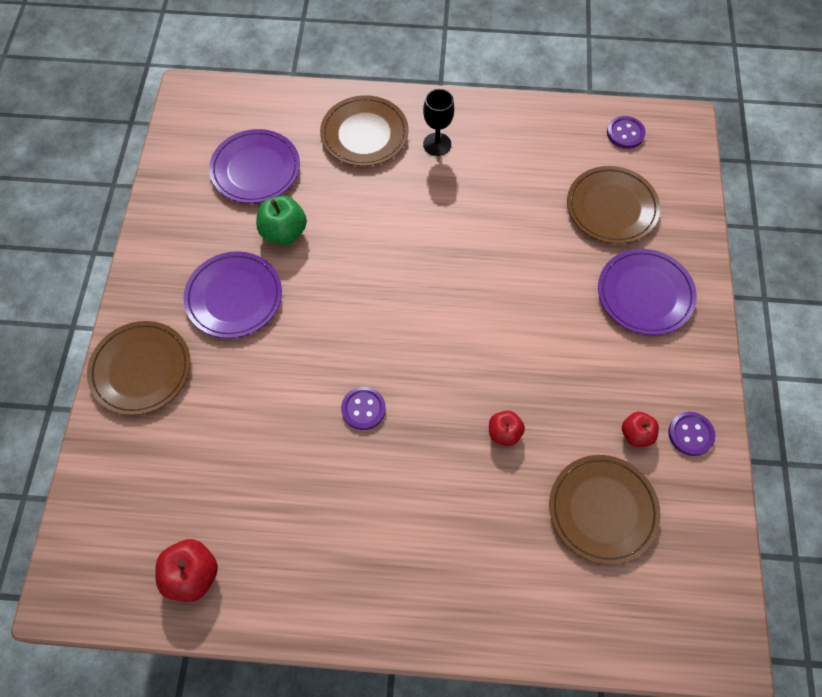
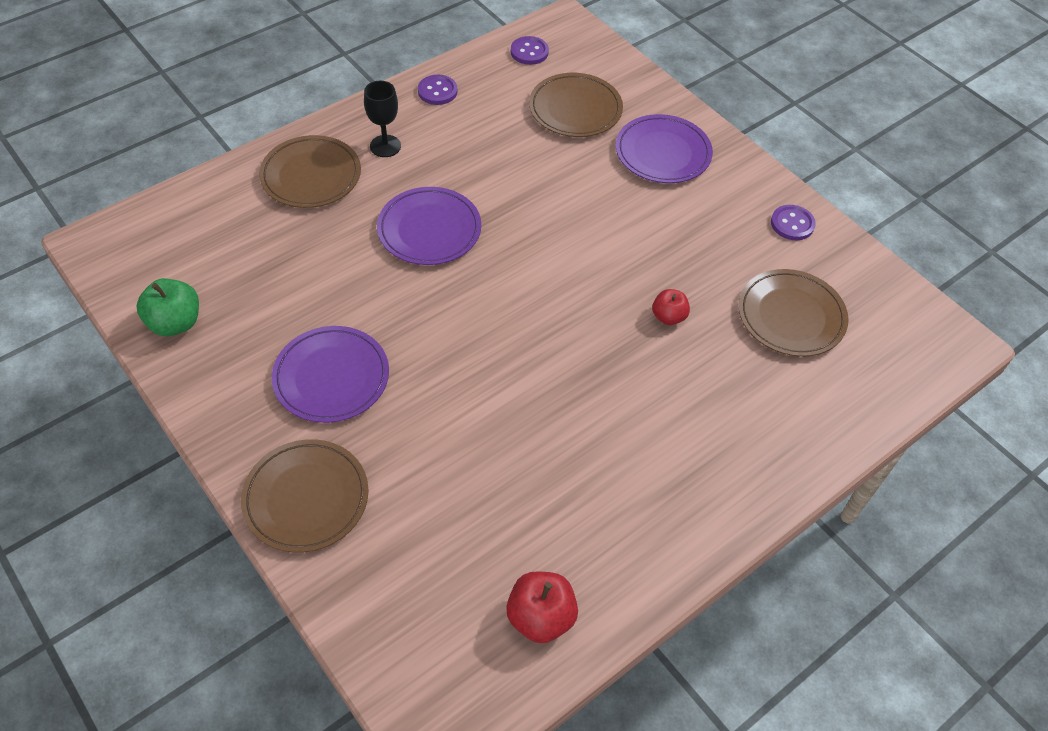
camera: 45 degrees left, 10 degrees down
purple plate [209,129,300,203] -> purple plate moved to [377,187,481,265]
green apple [256,196,307,245] -> green apple moved to [136,278,199,336]
purple button [341,387,386,430] -> purple button moved to [418,75,457,105]
red apple [622,412,659,447] -> none

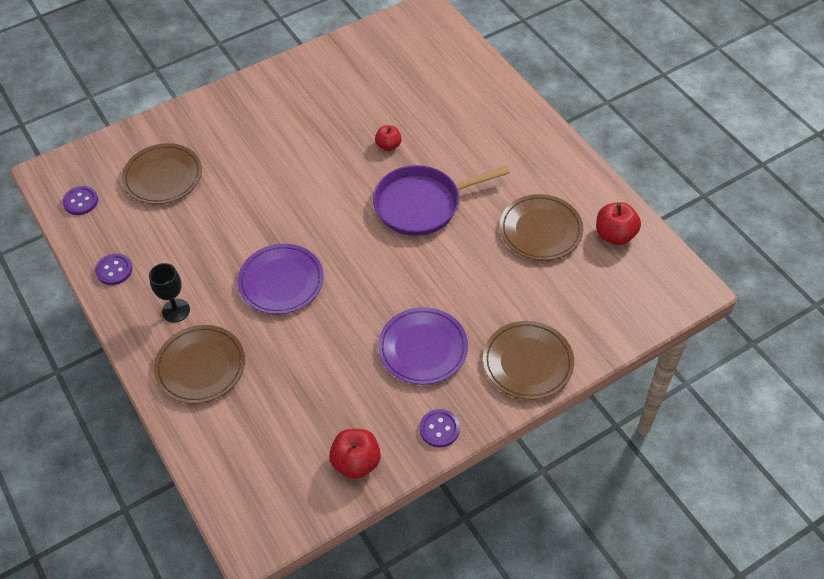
camera: 80 degrees left, 0 degrees up
green apple [136,278,199,336] -> red apple [329,429,381,479]
purple plate [616,114,713,183] -> none
brown plate [738,269,849,357] -> brown plate moved to [500,194,583,261]
purple button [771,205,816,240] -> purple button moved to [419,409,460,448]
none -> purple pan [373,165,510,236]

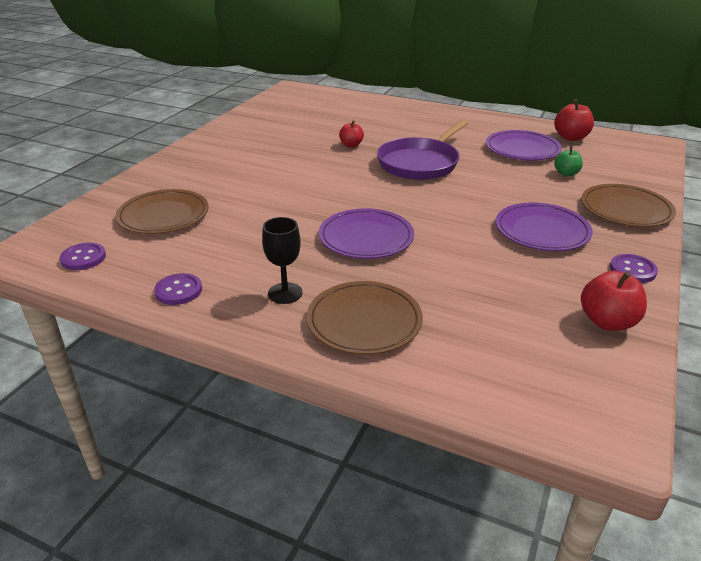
camera: 35 degrees left, 20 degrees down
brown plate [500,194,583,261] -> purple plate [486,130,562,161]
none -> green apple [554,147,583,176]

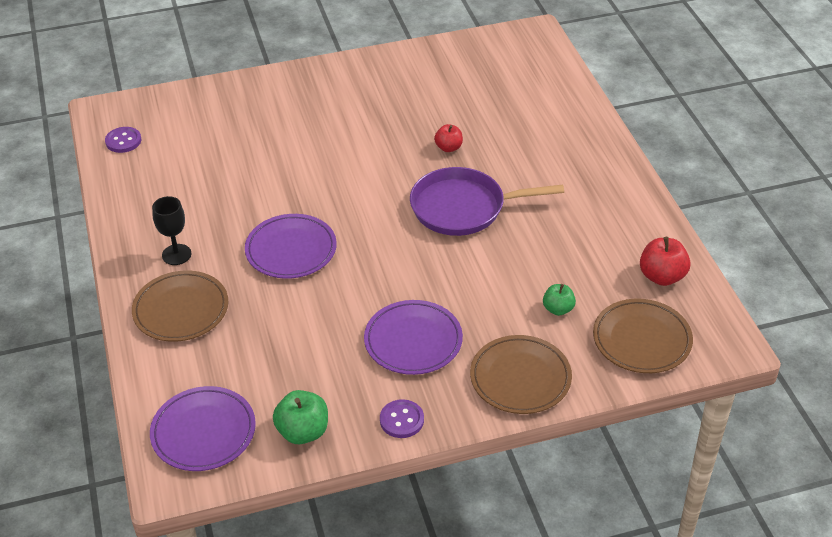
camera: 50 degrees right, 10 degrees up
brown plate [116,189,209,234] -> brown plate moved to [593,299,693,373]
purple button [154,273,202,305] -> none
purple plate [486,130,562,161] -> purple plate moved to [150,386,256,471]
red apple [581,271,647,331] -> green apple [273,390,328,444]

